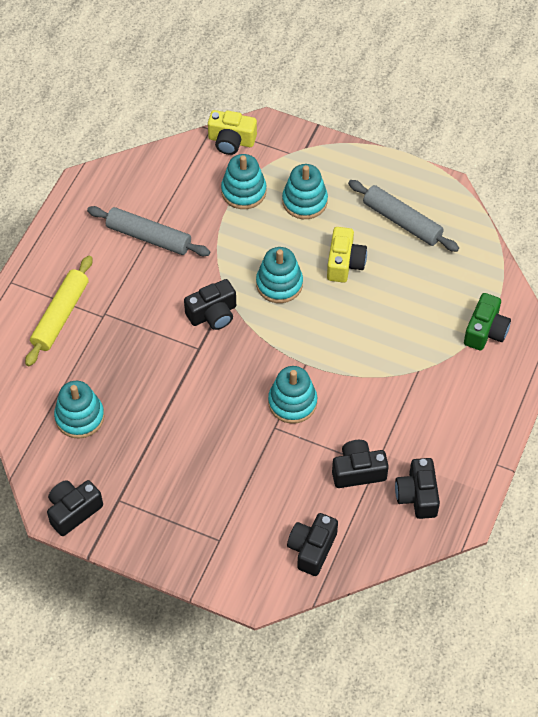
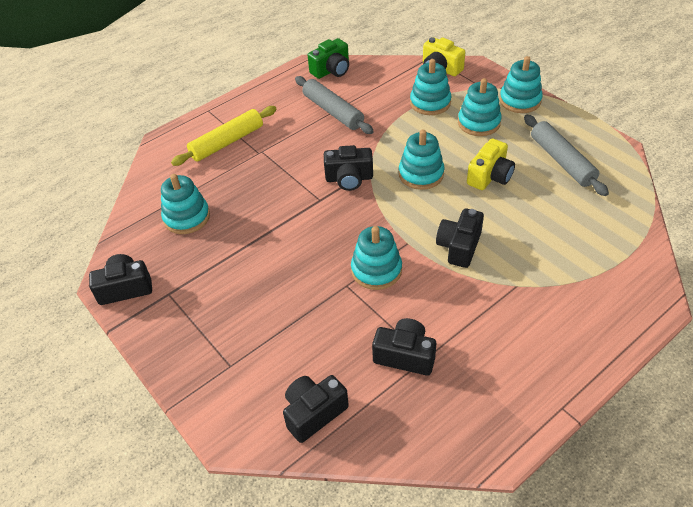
camera: 30 degrees right, 10 degrees down
black camera [395,458,440,519] -> black camera moved to [436,208,484,268]
green camera [464,293,511,351] -> green camera moved to [308,38,349,79]
none -> turquoise stacking toy [500,56,543,113]

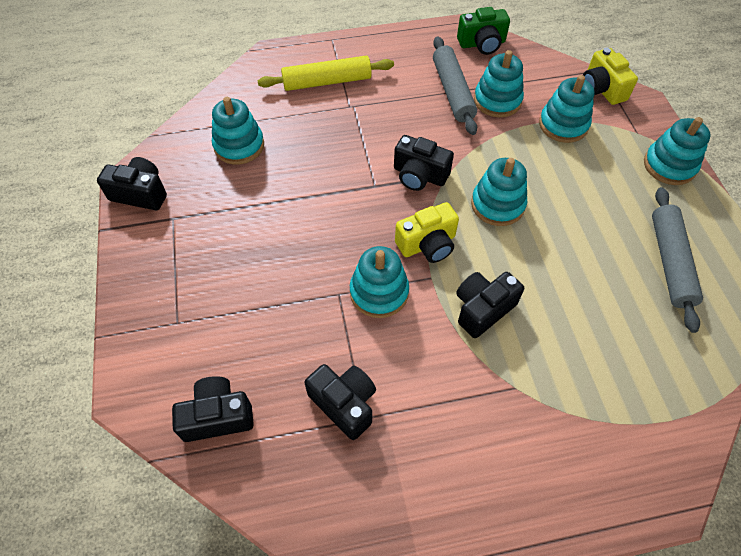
camera: 25 degrees right, 10 degrees up
turquoise stacking toy [458,78,502,136] -> turquoise stacking toy moved to [474,50,524,118]
yellow camera [467,138,515,190] -> yellow camera moved to [395,202,459,263]

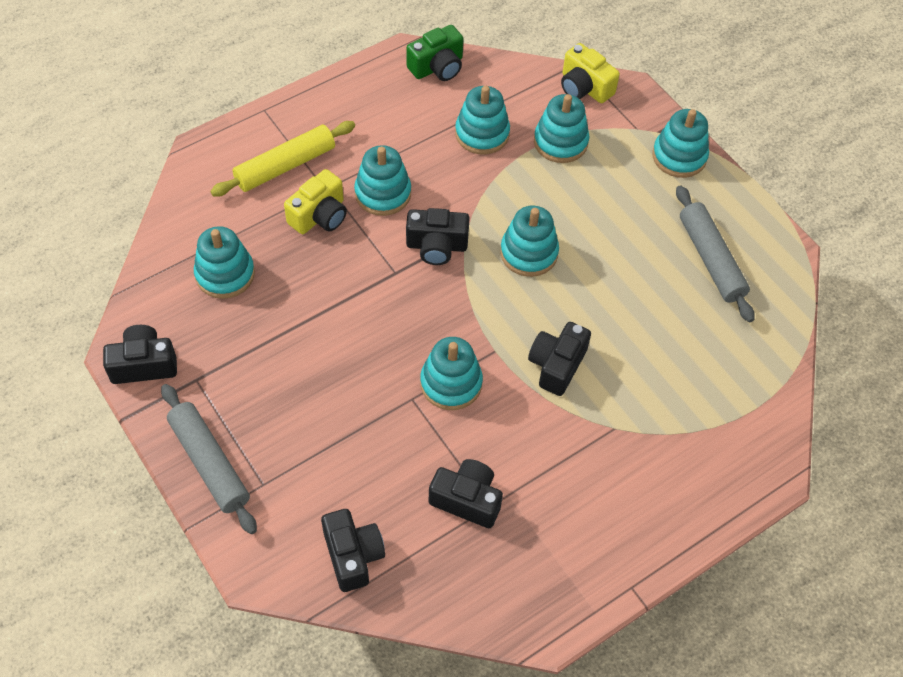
camera: 25 degrees left, 0 degrees up
black camera [172,376,254,442] -> black camera turned 105 degrees clockwise [321,509,385,592]
yellow camera [395,202,459,263] -> yellow camera moved to [284,169,347,234]
grey rolling pin [433,36,477,135] -> grey rolling pin moved to [161,384,257,534]
none -> turquoise stacking toy [354,145,411,216]

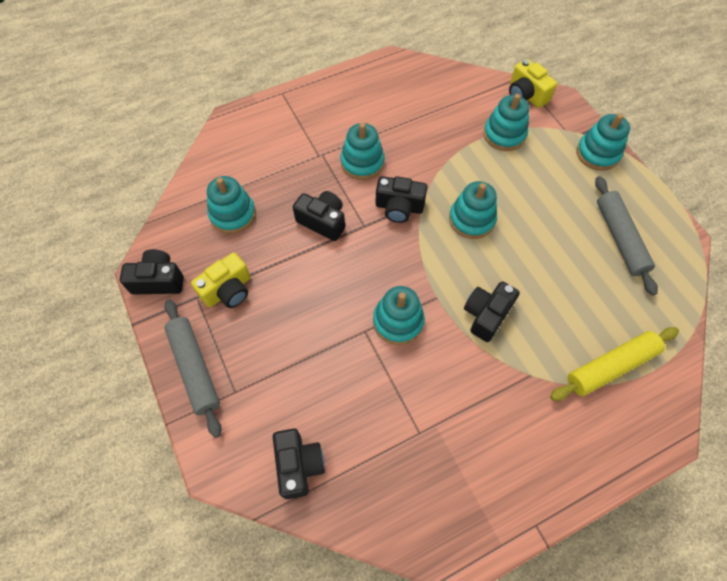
camera: 10 degrees right, 5 degrees up
yellow rolling pin [210,121,355,196] -> yellow rolling pin moved to [550,327,679,401]
yellow camera [284,169,347,234] -> yellow camera moved to [191,253,251,308]
green camera [407,25,464,81] -> none
black camera [429,459,503,528] -> black camera moved to [293,191,345,241]
turquoise stacking toy [455,86,510,155] -> none

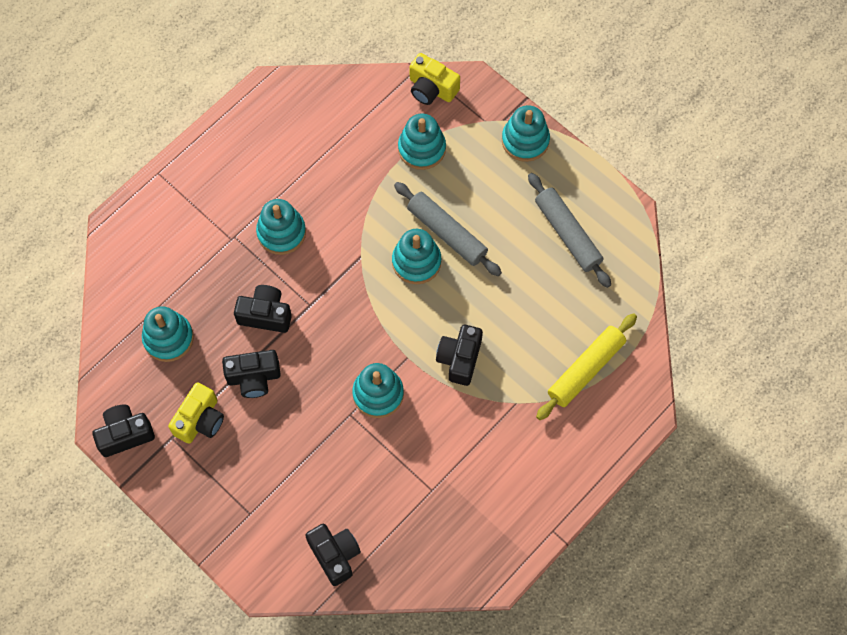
camera: 20 degrees left, 5 degrees up
grey rolling pin [164,299,222,438] -> grey rolling pin moved to [394,182,502,276]
black camera [375,176,428,223] -> black camera moved to [222,350,281,398]

